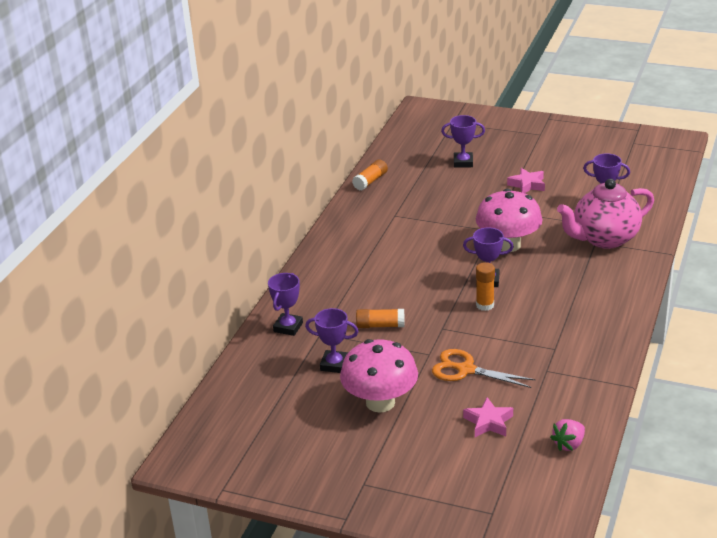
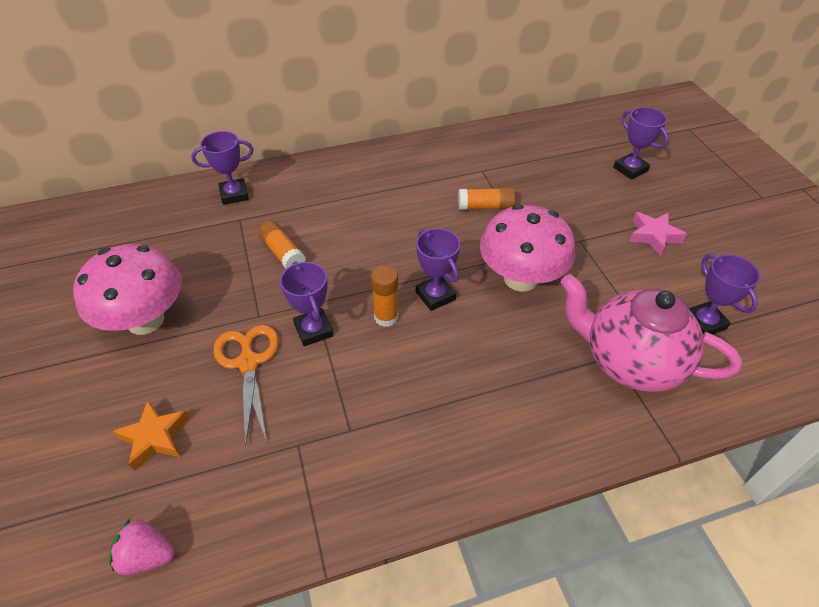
camera: 50 degrees right, 15 degrees up
purple trophy [305,308,359,373] -> purple trophy moved to [280,261,334,346]
orange glue stick [352,159,388,191] -> orange glue stick moved to [458,187,515,210]
pink star [463,397,513,437] -> orange star [113,400,190,471]

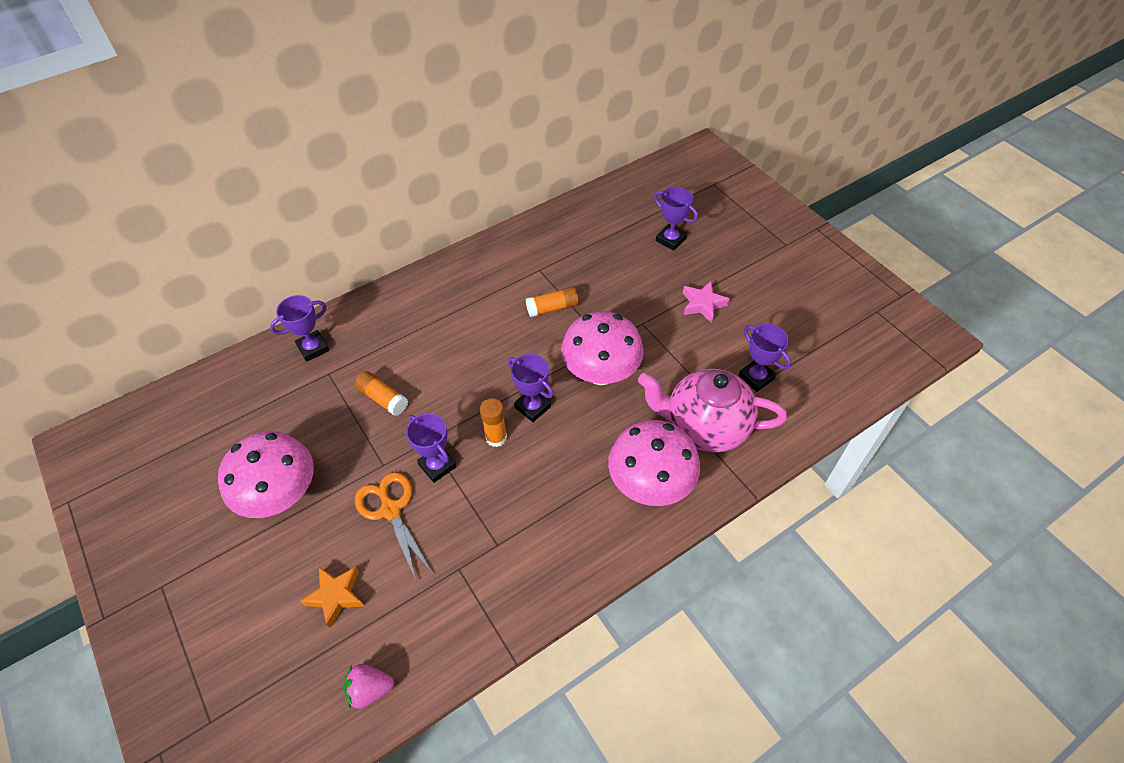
camera: 15 degrees left, 5 degrees up
none -> pink mushroom [608,420,700,506]

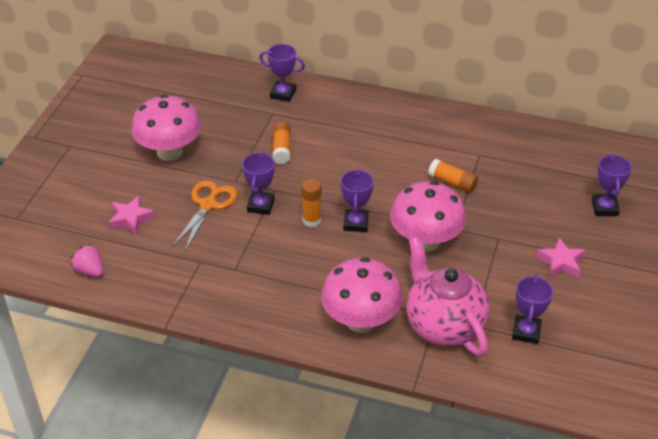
camera: 50 degrees right, 10 degrees down
orange star [300,567,364,628] -> pink star [109,196,155,235]

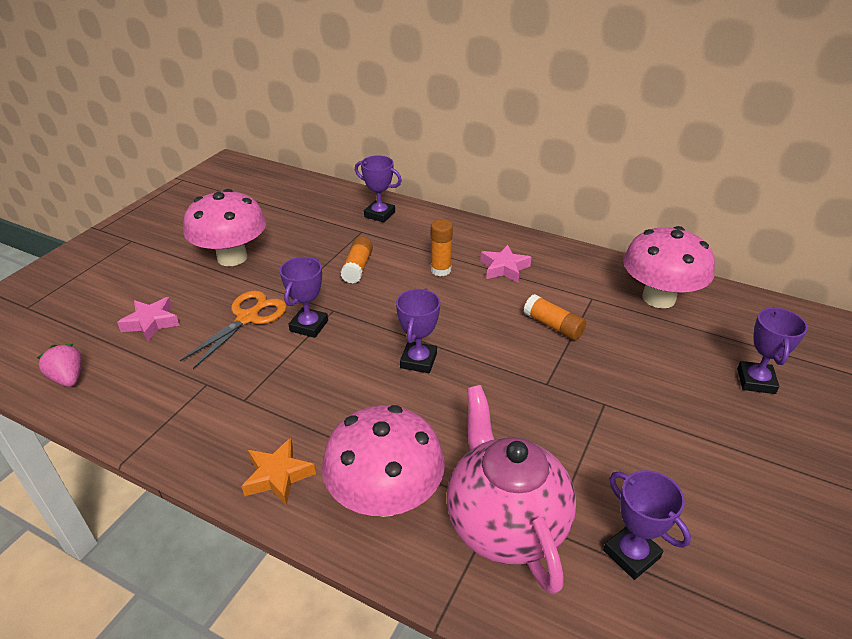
camera: 10 degrees right, 5 degrees down
orange glue stick [301,179,321,227] -> orange glue stick moved to [431,219,453,276]
pink mushroom [390,181,466,252] -> pink mushroom moved to [623,226,715,308]
purple trophy [512,275,553,344] -> purple trophy turned 60 degrees counterclockwise [603,470,691,580]
pink star [536,237,586,278] -> pink star moved to [480,245,531,282]
none -> orange star [242,438,316,506]

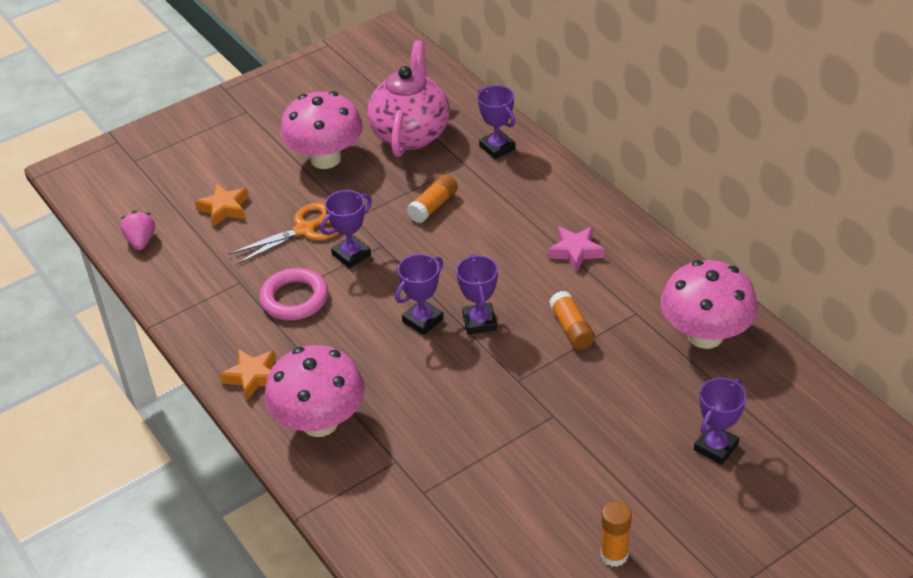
camera: 30 degrees right, 5 degrees up
pink star [117,297,180,342] -> orange star [195,183,248,227]
orange glue stick [431,219,453,276] -> orange glue stick moved to [601,501,632,567]
pink teapot [447,385,576,595] -> pink teapot moved to [367,41,450,157]
purple trophy [603,470,691,580] -> purple trophy moved to [456,254,498,335]
none -> pink ring [259,268,328,320]

